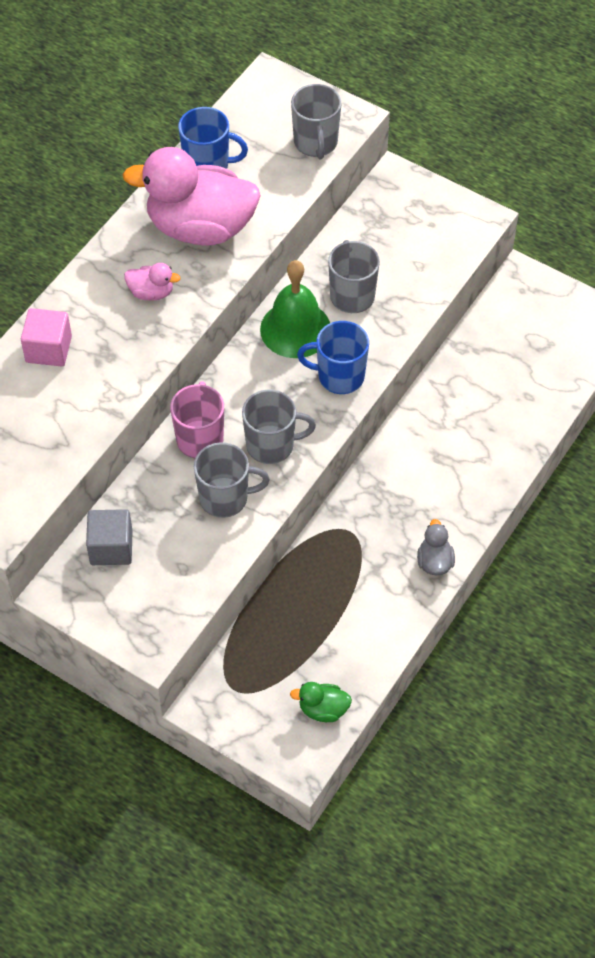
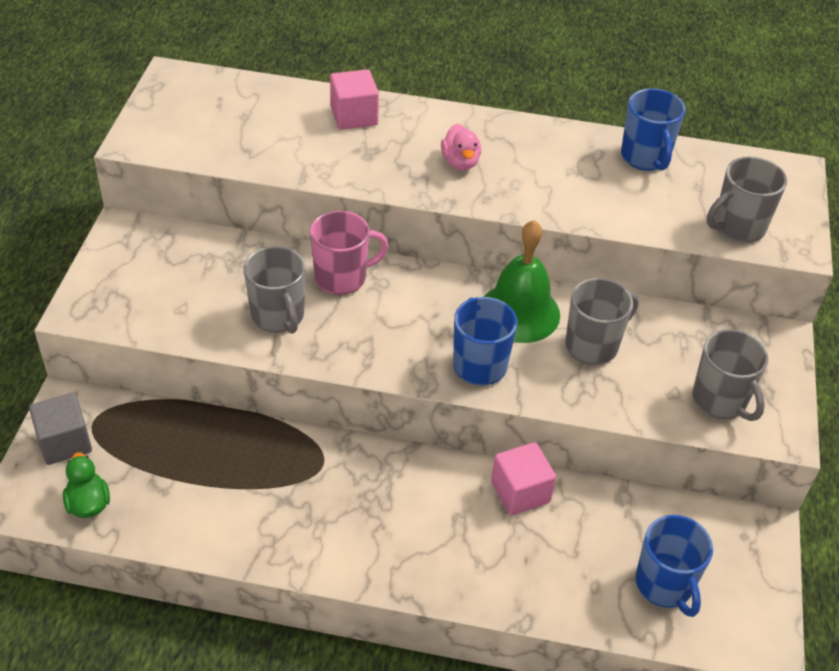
camera: 65 degrees right, 10 degrees down
grey cube [86,509,133,565] -> grey cube moved to [29,393,92,465]
pink duck [122,147,261,246] -> none
grey mug [242,390,316,464] -> grey mug moved to [692,329,769,421]
grey duck [417,519,455,575] -> none
none -> pink cube [491,442,556,515]
none -> blue mug [635,515,713,617]

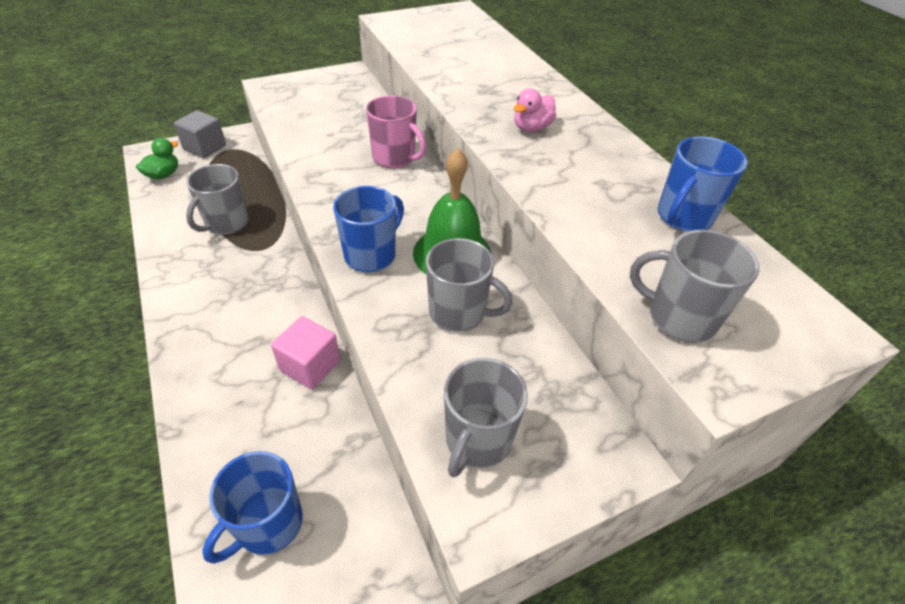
camera: 55 degrees right, 0 degrees up
grey mug [244,246,305,334] -> grey mug moved to [186,164,249,235]
pink cube [330,69,379,130] -> none

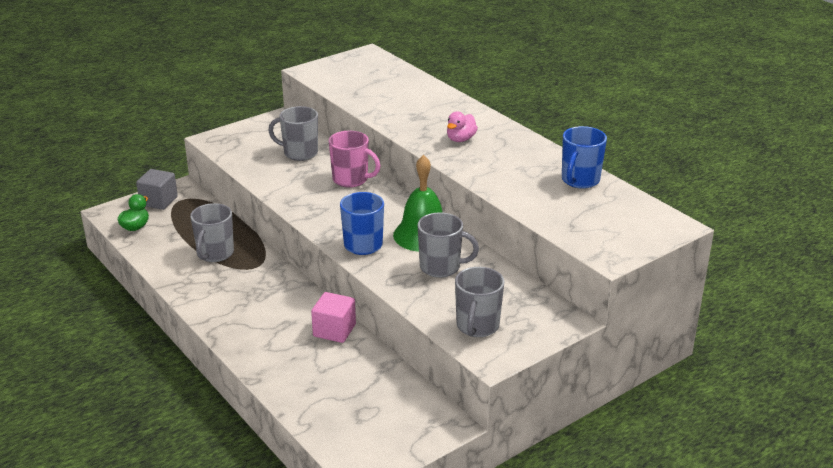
camera: 10 degrees left, 15 degrees down
blue mug [202,451,303,563] -> none
grey mug [630,230,760,343] -> grey mug moved to [268,106,318,161]

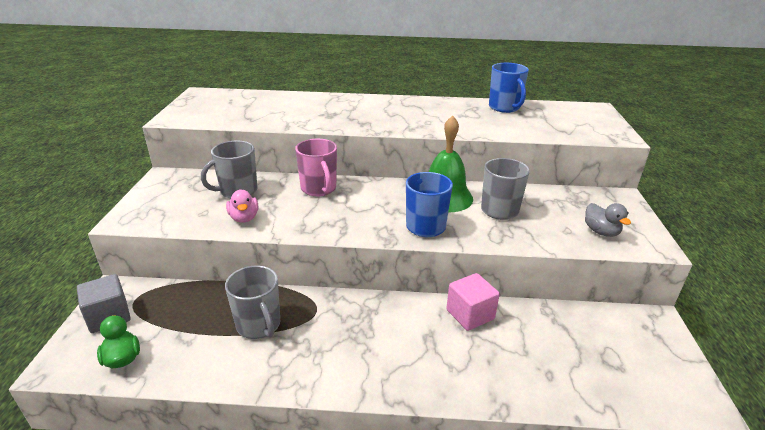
camera: 50 degrees left, 0 degrees up
pink mug [329,131,380,188] -> pink mug turned 90 degrees clockwise [295,139,337,196]
pink duck [447,111,478,142] -> pink duck moved to [226,189,258,223]
grey mug [455,267,505,337] -> grey duck [585,203,631,237]

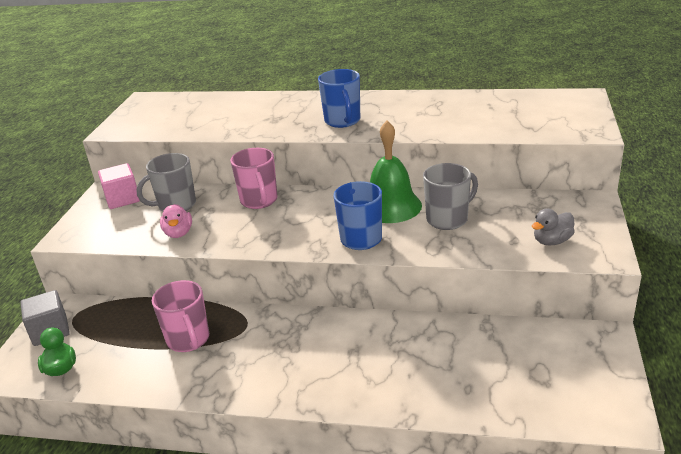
camera: 10 degrees right, 0 degrees up
grey mug [225,266,280,339] -> pink mug [152,280,209,352]
pink cube [446,273,500,331] -> pink cube moved to [98,163,140,209]
blue mug [489,63,529,113] -> blue mug moved to [318,69,360,128]
grey duck [585,203,631,237] -> grey duck turned 75 degrees clockwise [532,209,575,245]

